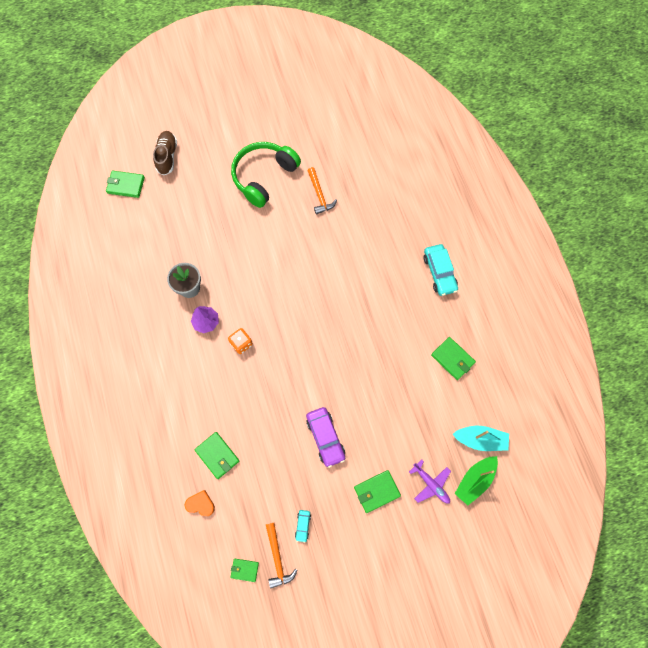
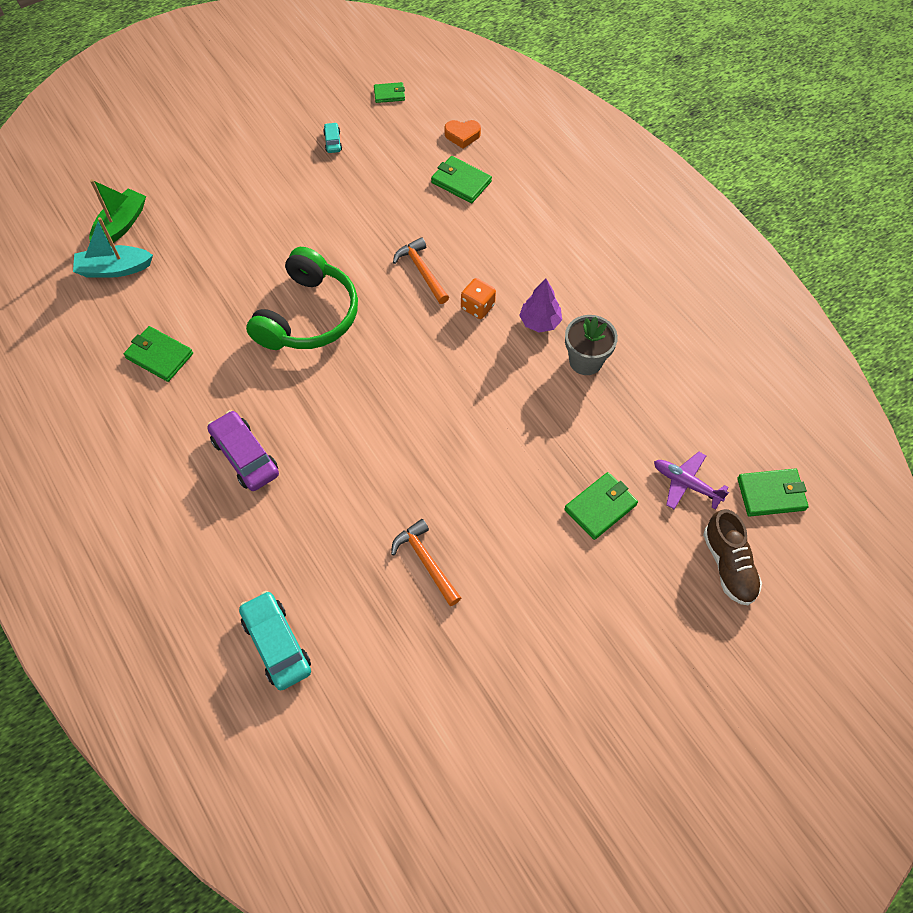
camera: 165 degrees right, 10 degrees down
green headphones [231,142,301,208] -> green headphones moved to [246,247,358,350]
orange hammer [266,523,297,588] -> orange hammer moved to [393,237,449,304]
purple car [306,407,345,468] -> purple car moved to [208,410,279,491]
green wallet [354,470,401,513] -> green wallet moved to [564,472,638,540]
purple plane [409,460,451,504] -> purple plane moved to [654,452,729,510]
turquoise car [424,244,458,296] -> turquoise car moved to [239,591,311,690]

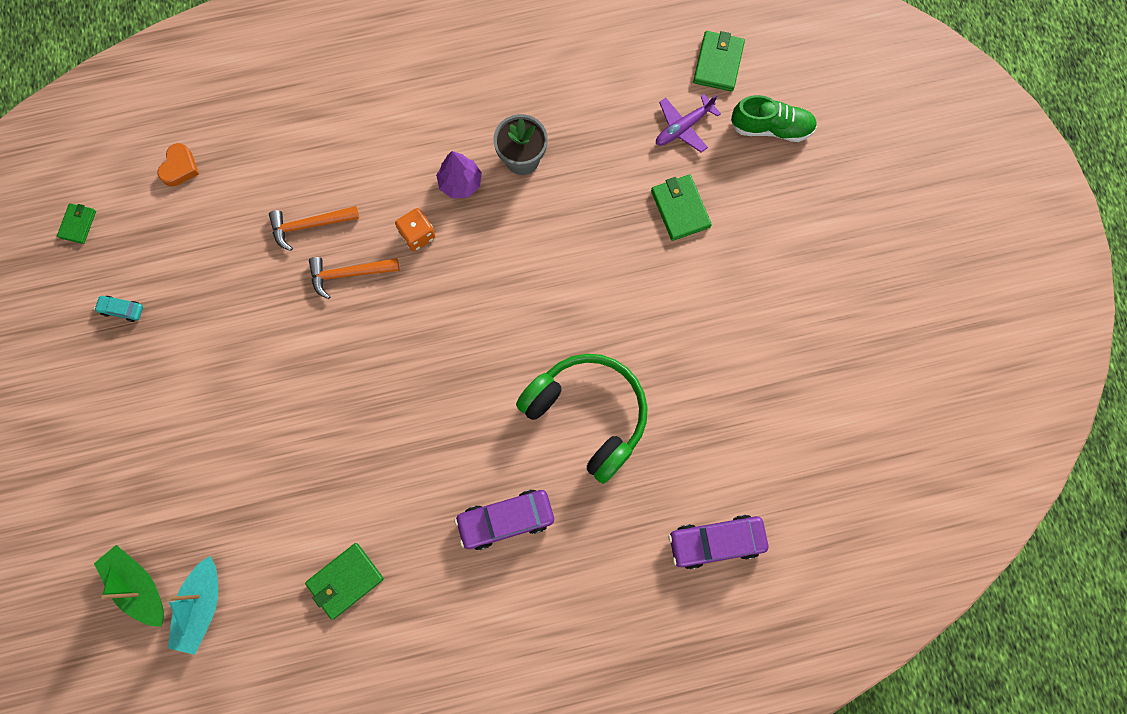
camera: 70 degrees left, 15 degrees up
turquoise car [239,591,311,690] -> purple car [669,515,768,569]
green headphones [246,247,358,350] -> green headphones moved to [516,354,648,484]
orange hammer [391,519,461,606] -> orange hammer moved to [269,206,359,251]
green wallet [431,156,492,203] -> none
brown shoe [703,509,762,605] -> green shoe [731,95,817,142]

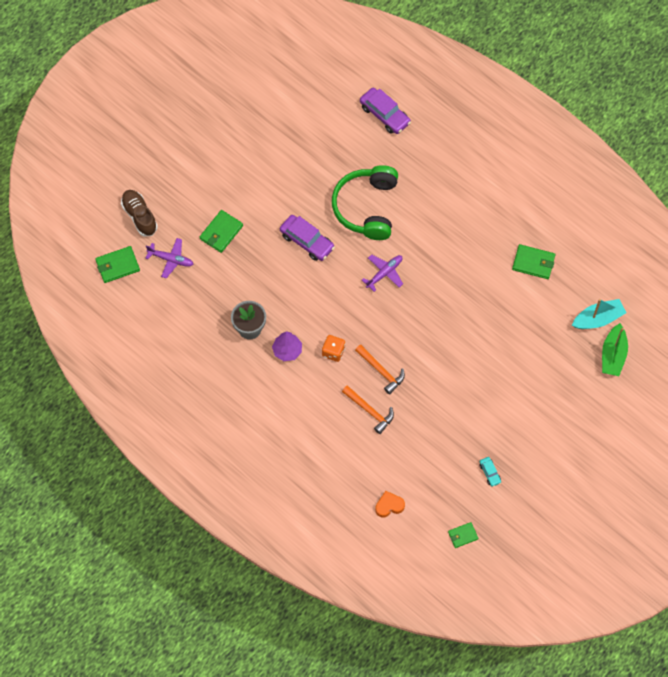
camera: 125 degrees left, 10 degrees down
purple car [454,490,554,550] -> purple car moved to [280,215,335,261]
green shoe [731,95,817,142] -> brown shoe [121,190,158,236]
none -> purple plane [362,254,403,292]

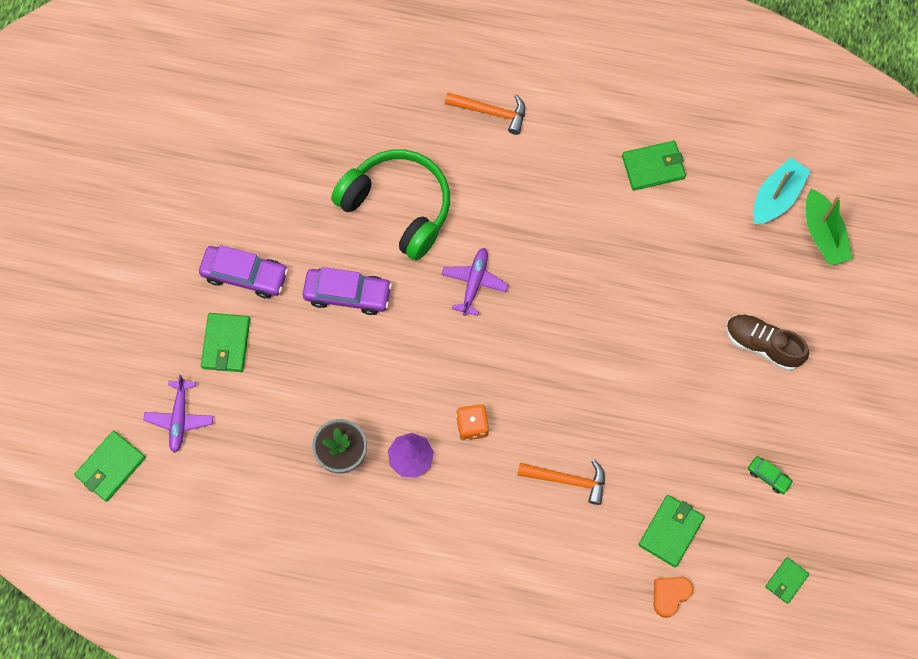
camera: 30 degrees left, 5 degrees up
brown shoe [121,190,158,236] -> brown shoe moved to [726,314,809,371]
purple plane [145,238,193,278] -> purple plane turned 105 degrees clockwise [143,375,214,453]
green headphones [332,165,398,240] -> green headphones turned 150 degrees clockwise [331,149,450,261]
orange hammer [355,345,405,394] -> orange hammer moved to [445,92,525,135]
purple car [360,88,411,134] -> purple car moved to [199,245,288,298]
turquoise car [479,457,501,487] -> green car [748,456,793,494]
none -> green wallet [638,495,705,567]

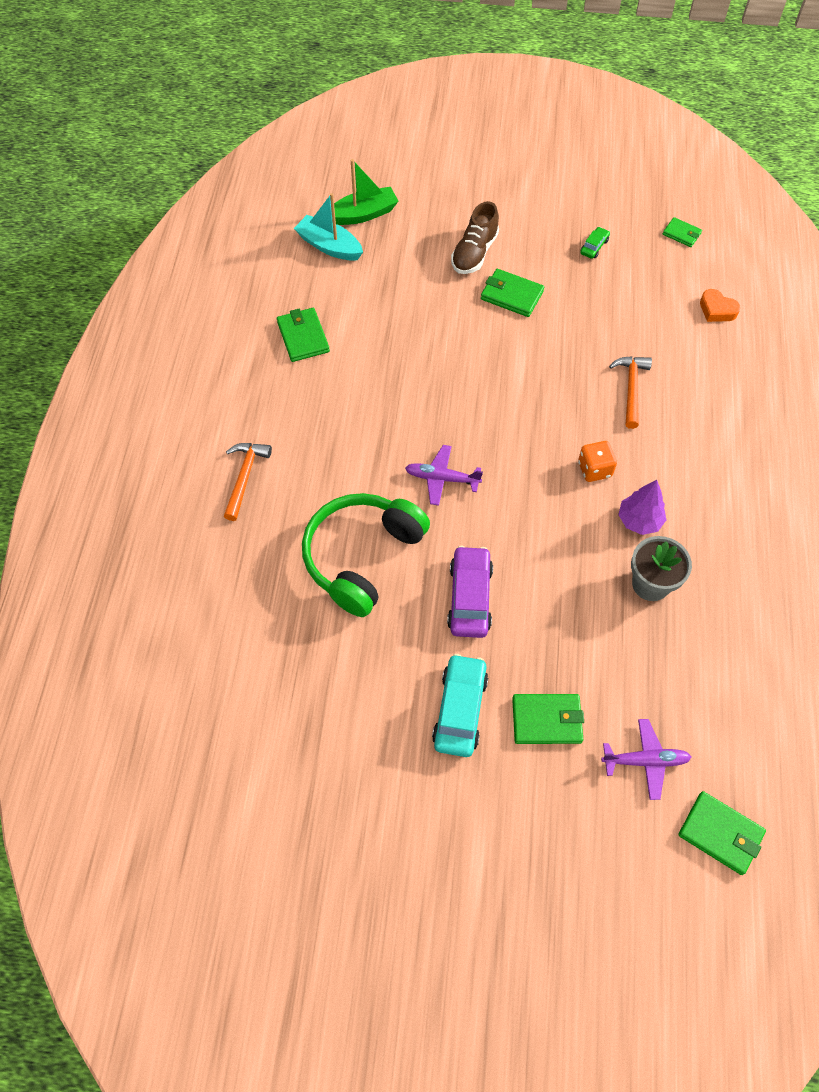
camera: 95 degrees left, 10 degrees down
purple car [199,245,288,298] -> turquoise car [432,654,488,757]
green wallet [638,495,705,567] -> green wallet moved to [481,269,544,317]

